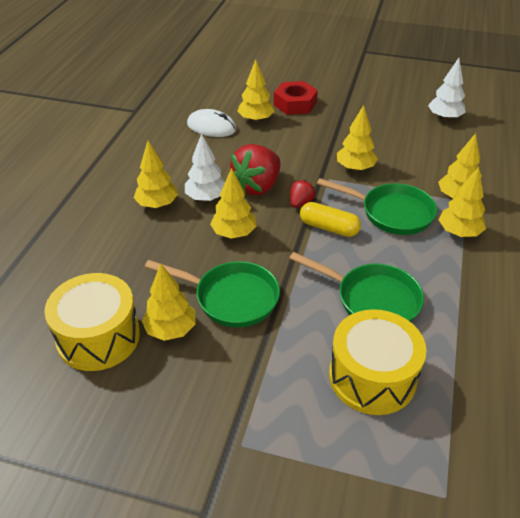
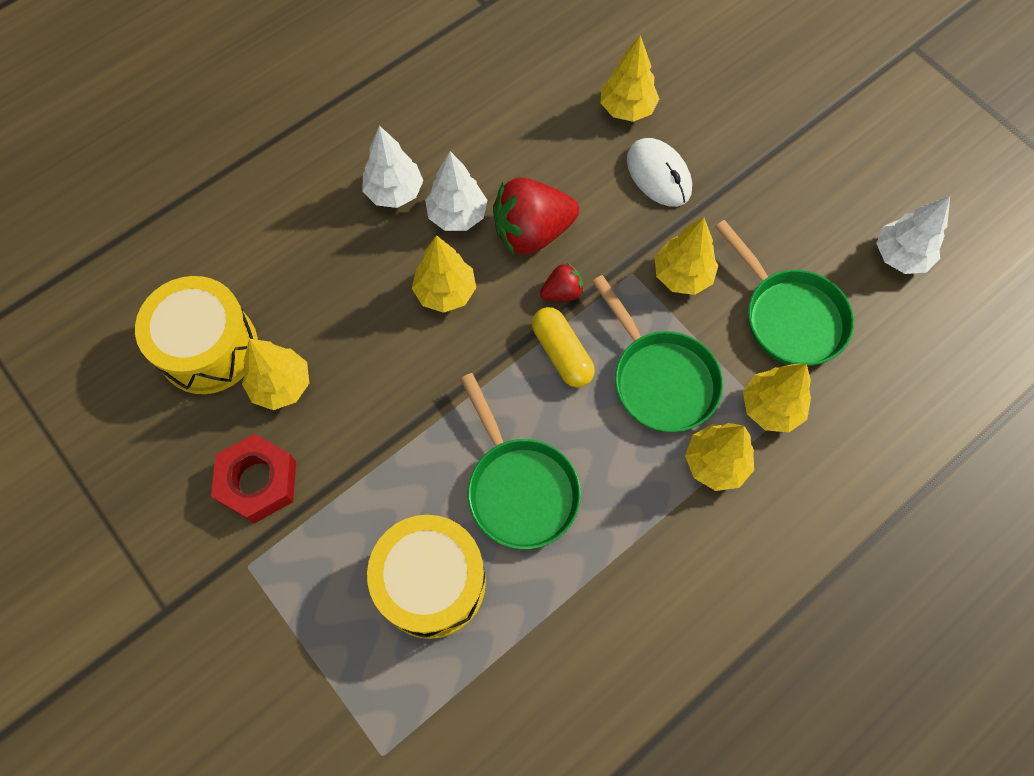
camera: 35 degrees right, 25 degrees up
yellow tree [134,140,178,208] -> white tree [362,126,423,208]
green pan [145,260,280,327] -> green pan moved to [715,220,854,366]
white mouse [187,109,236,137] -> white mouse moved to [627,138,692,207]
red nut [274,81,318,115] -> red nut moved to [211,434,296,523]

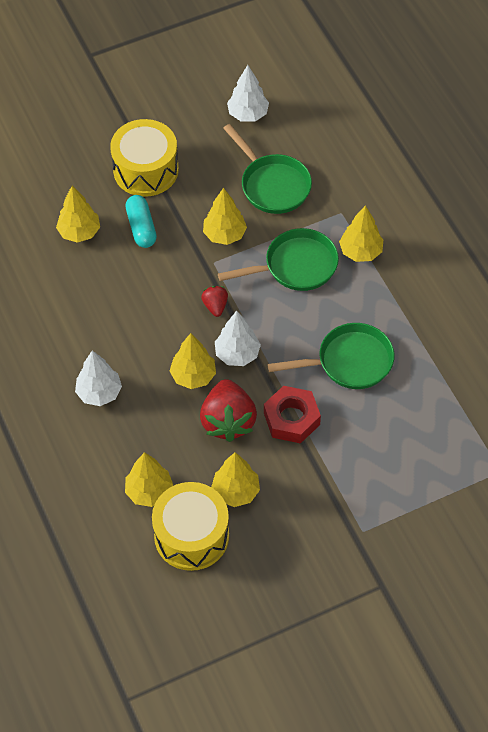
camera: 75 degrees left, 10 degrees down
red nut [211,434,296,523] -> red nut moved to [264,386,321,444]
yellow drum [367,515,486,639] -> yellow drum moved to [110,119,179,197]
white tree [425,151,487,231] -> white tree moved to [215,311,261,366]
red strawberry [493,177,579,255] -> red strawberry moved to [200,379,257,442]
yellow capsule [532,307,595,387] -> none
white mouse [627,138,692,207] -> turquoise capsule [125,195,157,248]
green pan [715,220,854,366] -> green pan turned 75 degrees clockwise [223,124,312,214]
yellow tree [743,363,811,433] -> yellow tree moved to [125,452,173,507]

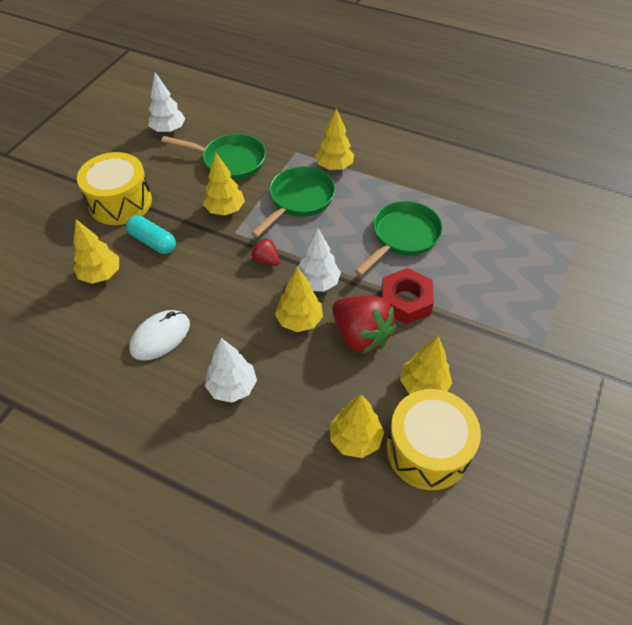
camera: 40 degrees left, 5 degrees down
none -> white mouse [129,310,190,361]

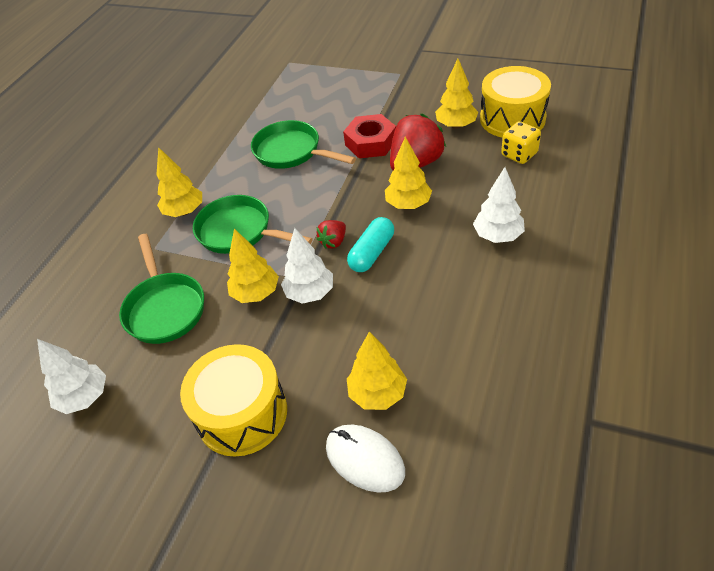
camera: 90 degrees left, 5 degrees down
turquoise capsule [126,215,176,254] -> turquoise capsule moved to [347,217,394,272]
white mouse [129,310,190,361] -> white mouse moved to [326,424,405,493]
green pan [161,134,266,180] -> green pan turned 150 degrees clockwise [119,234,204,344]
white tree [295,228,341,292] -> white tree moved to [281,228,333,304]
yellow tree [330,394,384,458] -> yellow dice [501,121,541,164]

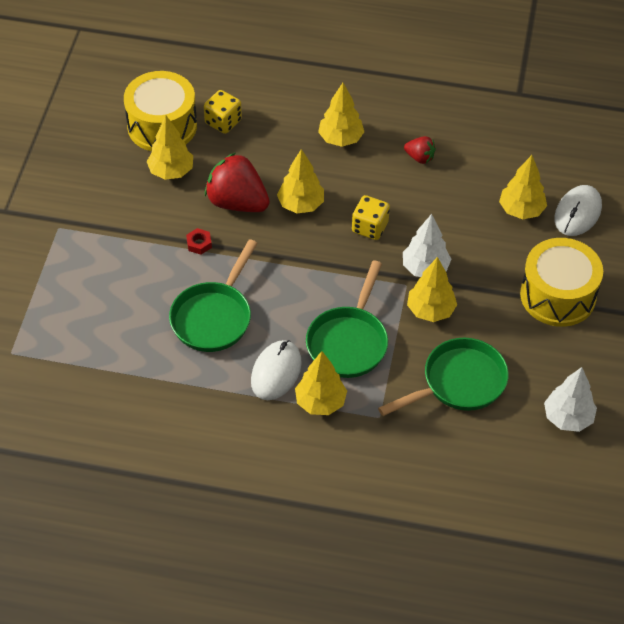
camera: 105 degrees left, 5 degrees up
red strawberry [316,220,346,249] -> red strawberry moved to [404,136,436,164]
red nut [343,114,396,158] -> red nut [186,228,212,255], size x0.46
turquoise capsule [347,217,394,272] -> yellow dice [352,195,390,240]
white tree [473,167,525,243] -> yellow tree [318,83,364,147]
none -> white mouse [251,340,302,400]

